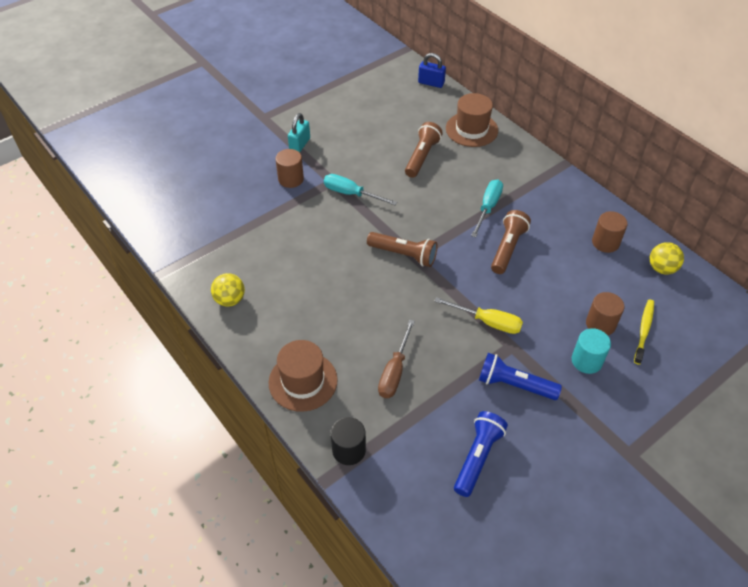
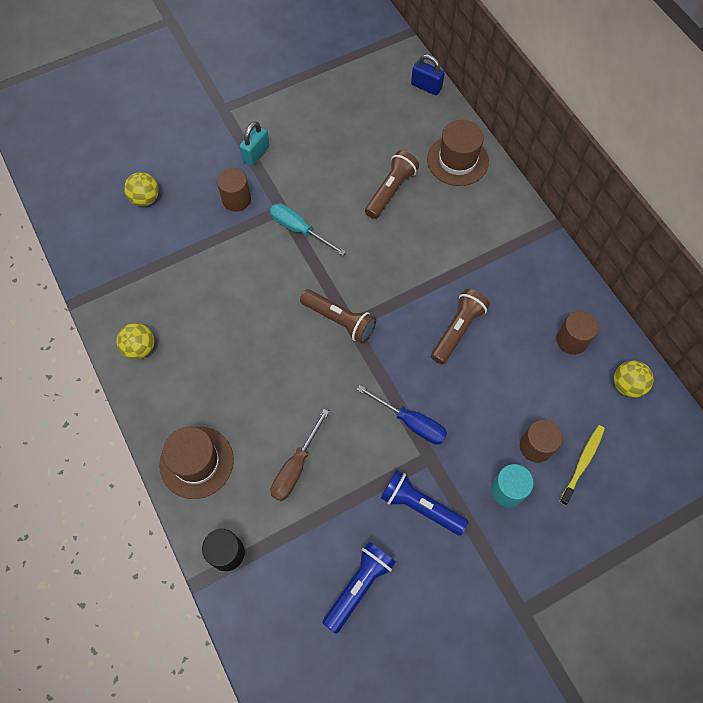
camera: 10 degrees right, 15 degrees up
yellow screwdriver [434,297,523,334] -> blue screwdriver [357,385,447,444]
turquoise screwdriver [471,179,503,237] -> none
none -> yellow ball [124,172,159,206]

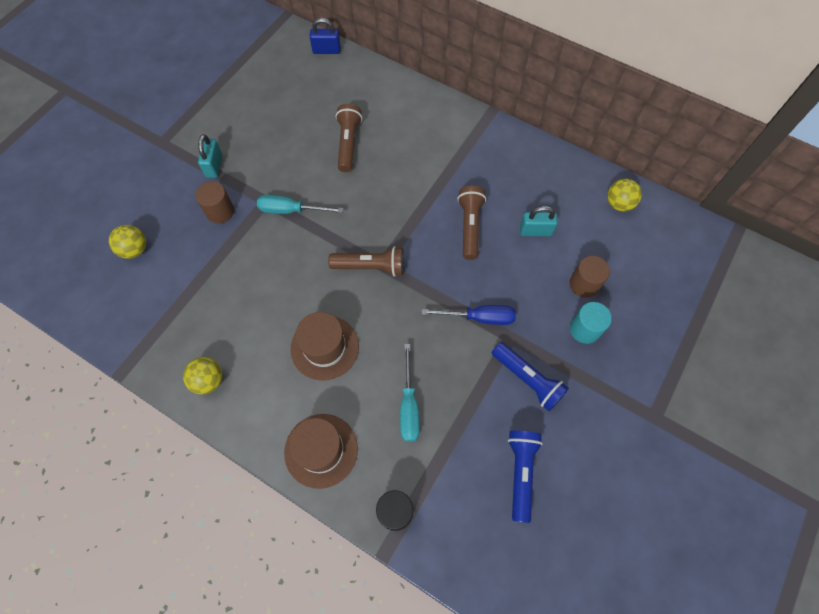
camera: 30 degrees left, 0 degrees up
brown screwdriver [270,409,330,501] -> turquoise screwdriver [400,344,420,442]
blue flashlight [381,470,468,536] -> blue flashlight turned 135 degrees counterclockwise [492,342,569,411]
brown hat [427,120,489,186] -> brown hat moved to [291,312,359,381]
brown cylinder [556,311,599,355] -> none
yellow toothbrush [559,425,605,505] -> none
none -> turquoise padlock [520,206,558,236]

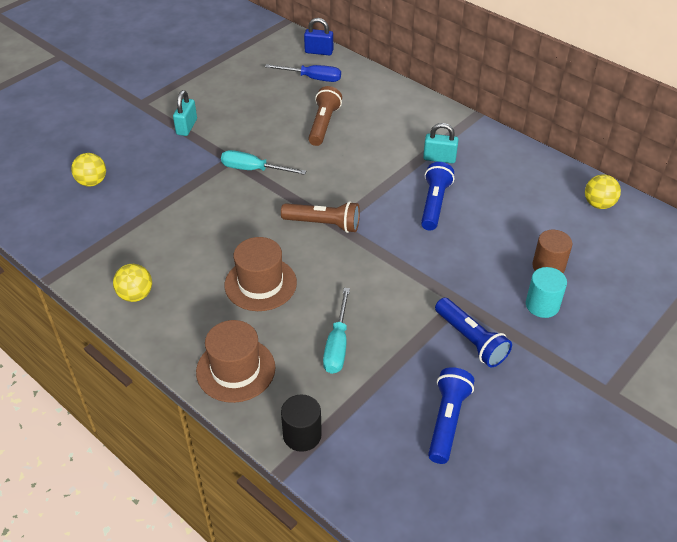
camera: 10 degrees right, 20 degrees down
brown cylinder [195,181,234,223] -> none
blue screwdriver [422,305,516,325] -> blue screwdriver moved to [265,64,341,82]
brown flashlight [457,186,486,260] -> blue flashlight [421,162,454,231]
turquoise padlock [520,206,558,236] -> turquoise padlock moved to [423,123,458,163]

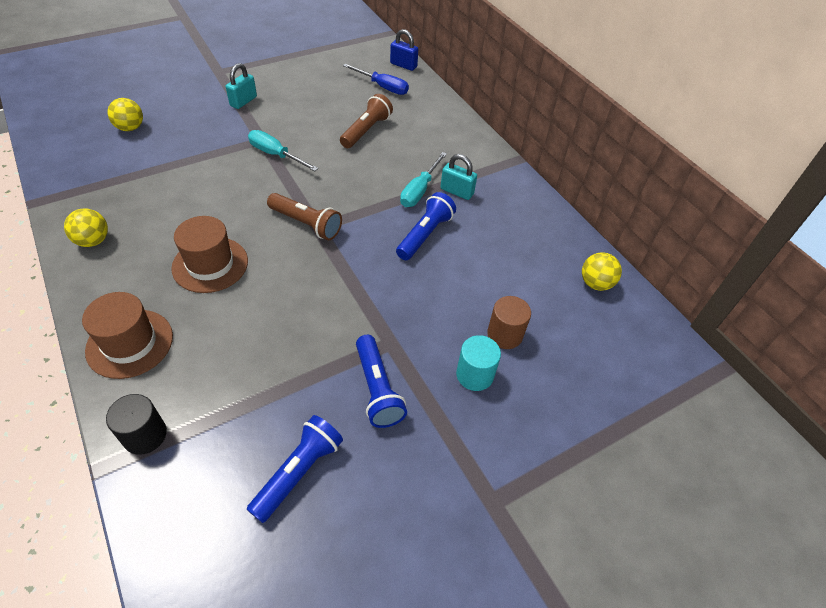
camera: 15 degrees right, 5 degrees up
turquoise screwdriver [323,288,350,374] -> turquoise screwdriver moved to [400,152,447,207]

